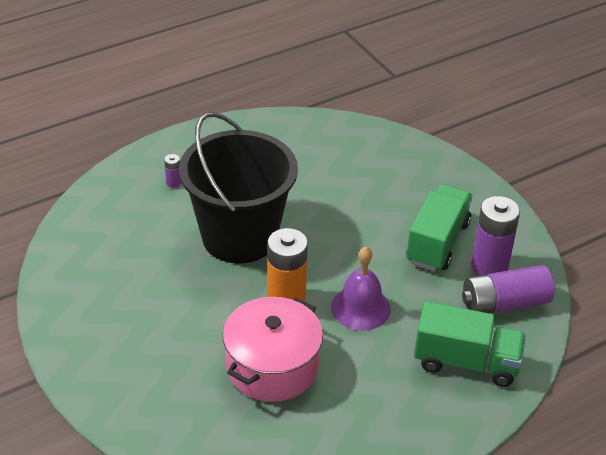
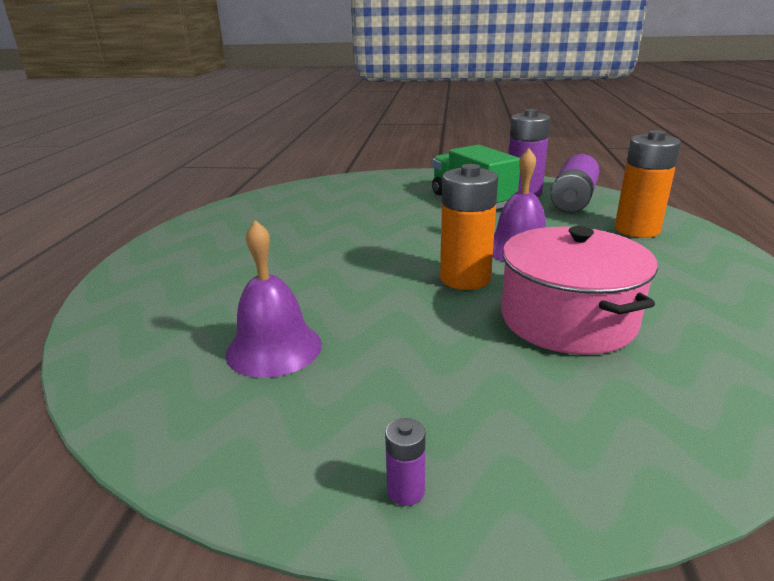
camera: 50 degrees left, 15 degrees down
purple battery [164,154,181,188] -> purple battery moved to [385,418,426,506]
black bucket [179,112,298,264] -> none
green truck [414,301,526,387] -> orange battery [615,130,681,238]
none -> purple bell [225,220,322,378]

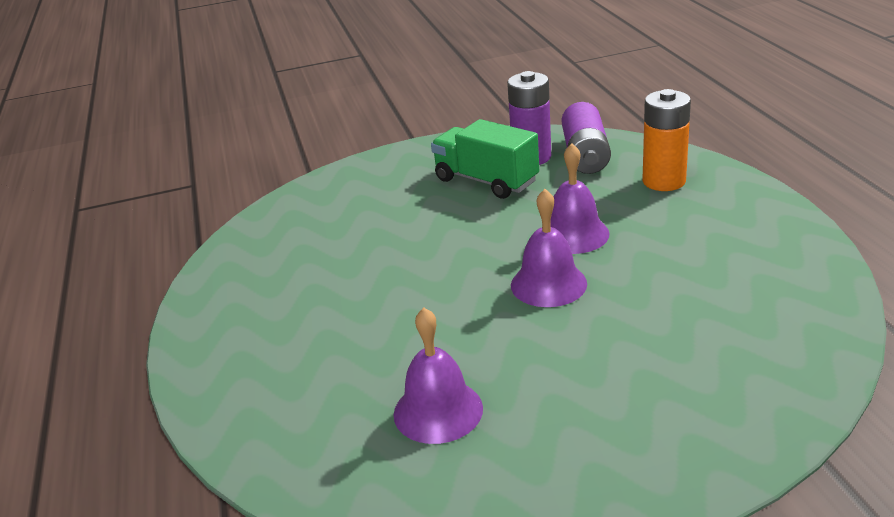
camera: 20 degrees left, 5 degrees up
purple battery [385,418,426,506] -> none
orange battery [440,164,498,290] -> purple bell [511,189,587,307]
pink pot [501,226,658,355] -> none

